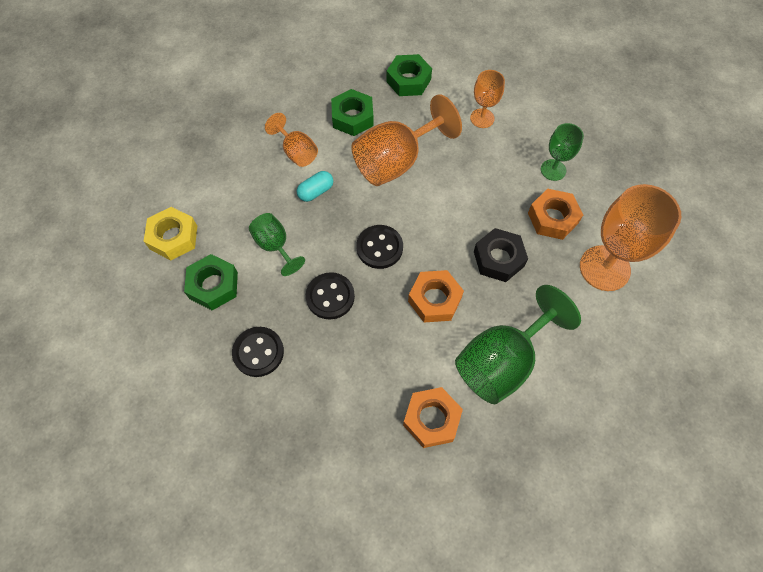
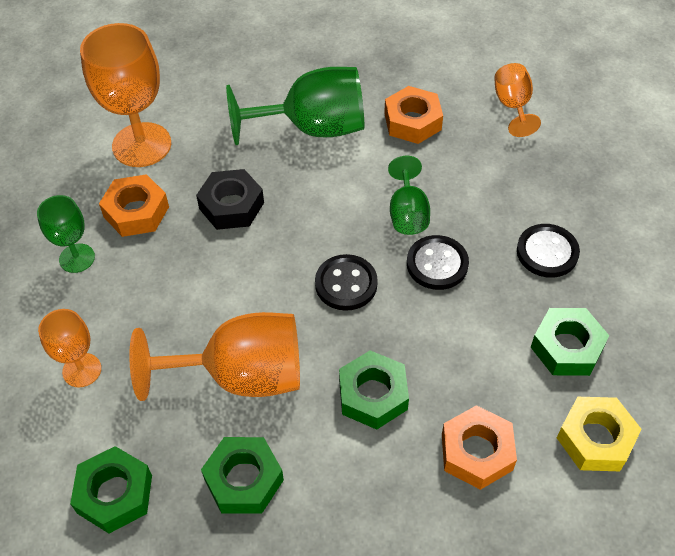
camera: 145 degrees left, 10 degrees down
green goblet [249,213,305,276] -> green goblet moved to [388,156,430,235]
orange goblet [265,113,318,167] -> orange goblet moved to [494,63,541,137]
turquoise capsule [297,171,333,202] -> green nut [339,350,409,430]
orange nut [408,270,464,322] -> orange nut moved to [442,405,517,490]

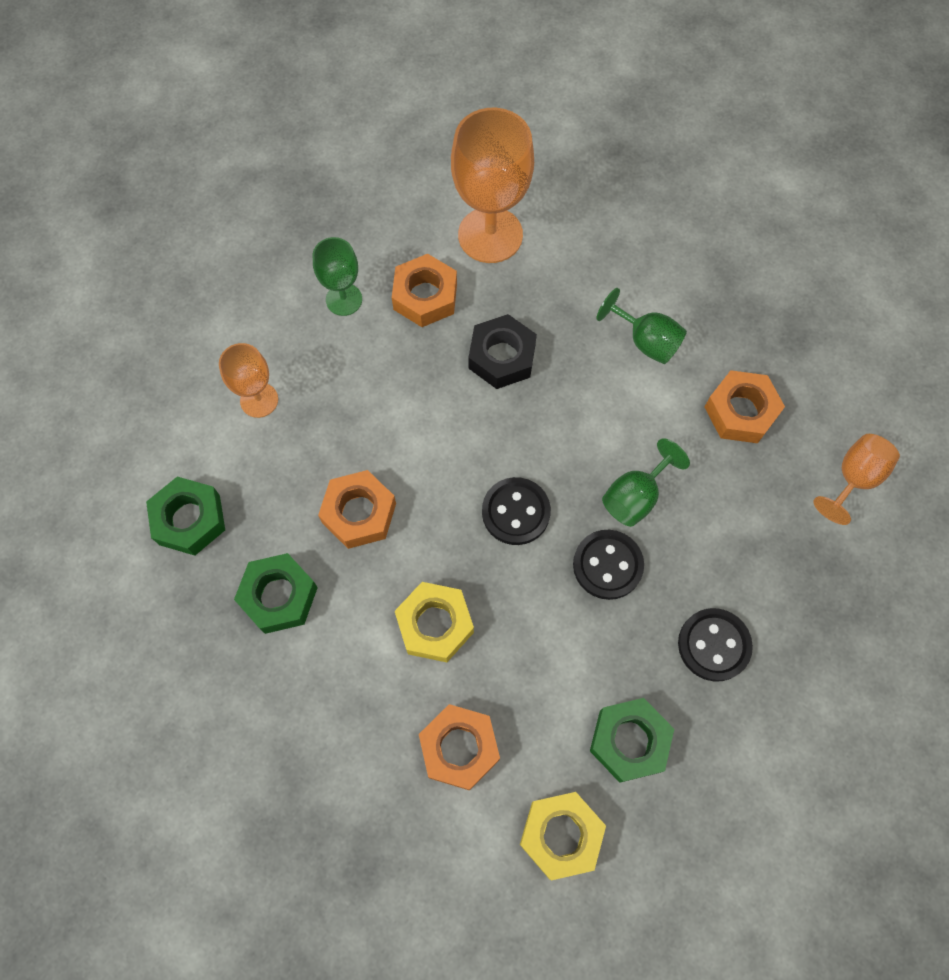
camera: 45 degrees right, 15 degrees up
orange goblet [129,312,300,401] -> orange nut [318,470,396,549]
green goblet [226,67,364,145] -> green goblet [596,288,687,364], size x0.55
green nut [339,350,409,430] -> yellow nut [395,582,474,662]

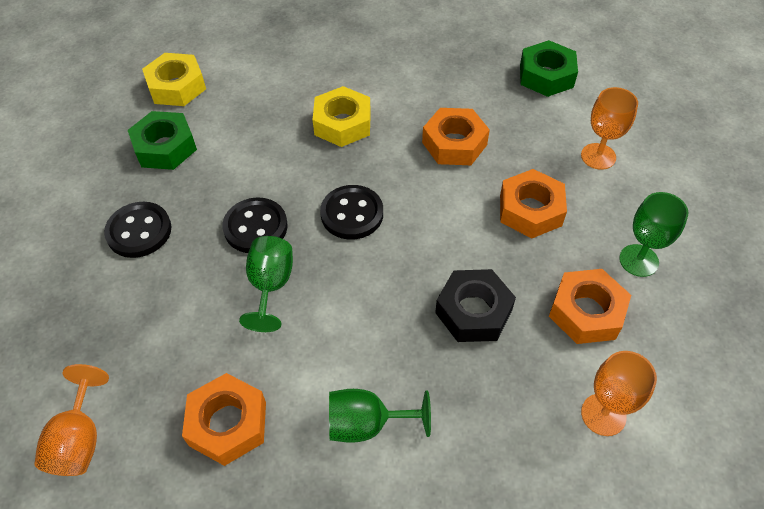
camera: 140 degrees right, 15 degrees down
green nut [234,553,318,634] -> none
orange nut [419,704,500,790] -> orange nut moved to [500,169,567,238]
orange goblet [451,108,534,263] -> orange goblet [581,351,657,436], size x0.55

